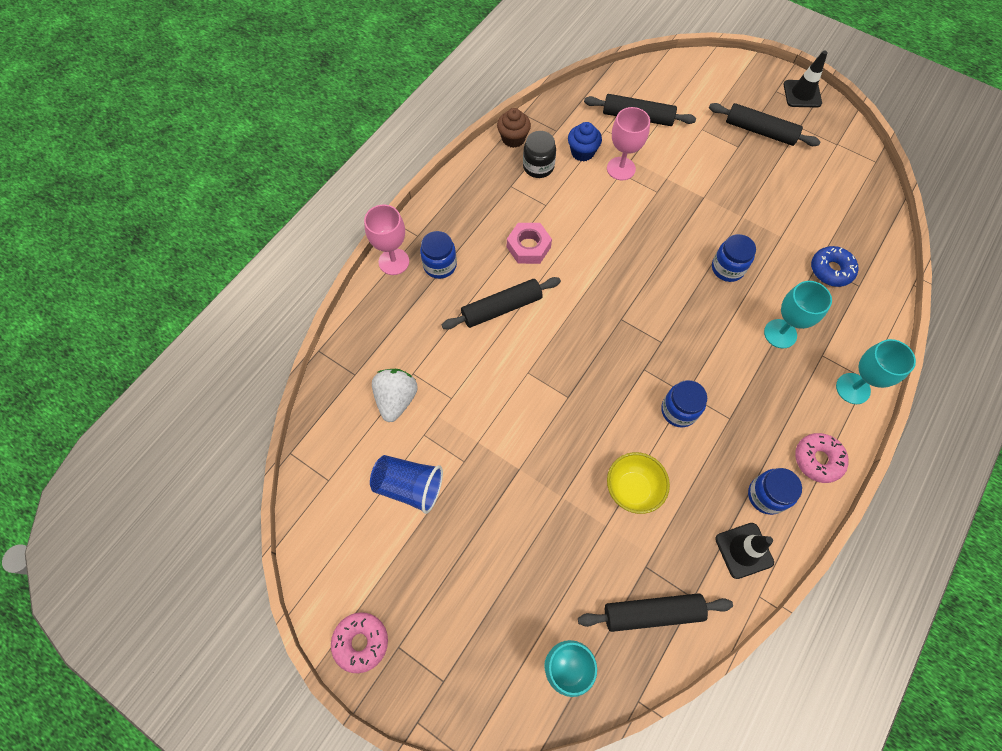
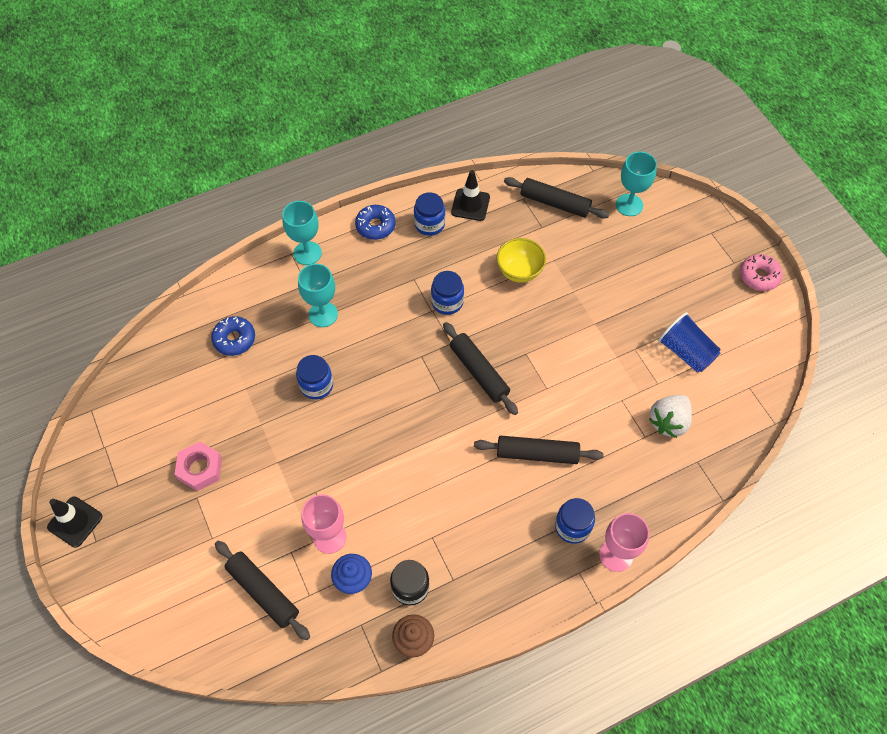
camera: 150 degrees left, 5 degrees down
pink nut [507,223,552,264] -> pink nut moved to [174,442,222,491]
black rolling pin [709,103,821,146] -> black rolling pin moved to [443,322,518,415]
pink donut [795,433,849,483] -> blue donut [355,205,396,240]

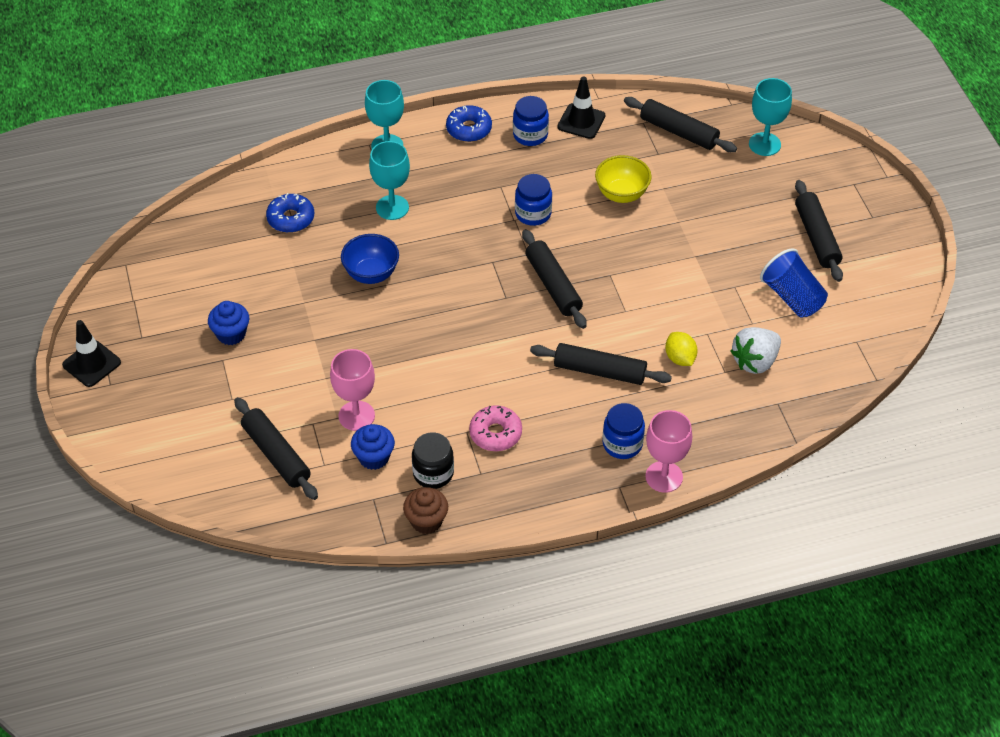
camera: 10 degrees right, 10 degrees down
pink nut [174,442,222,491] -> blue cupcake [208,301,249,345]
blue jar [296,355,333,400] -> blue bowl [341,234,399,284]
pink donut [740,254,783,291] -> pink donut moved to [469,405,522,451]
none -> yellow lemon [665,332,697,366]
none -> black rolling pin [795,180,843,282]

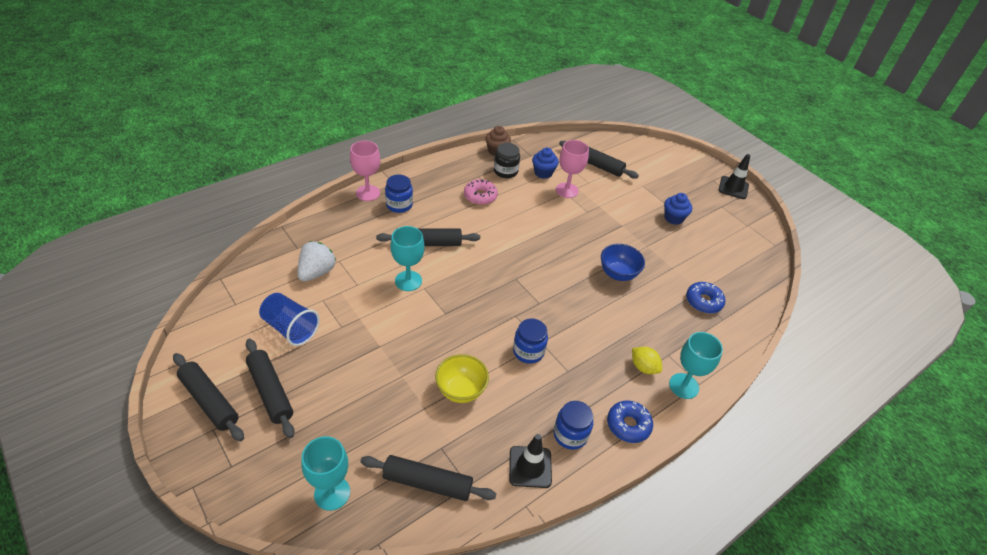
camera: 155 degrees right, 5 degrees down
turquoise goblet [369,141,410,220] -> turquoise goblet moved to [390,226,425,291]
black rolling pin [522,229,587,329] -> black rolling pin moved to [173,353,244,441]
yellow lemon [665,332,697,366] -> yellow lemon moved to [632,347,662,374]

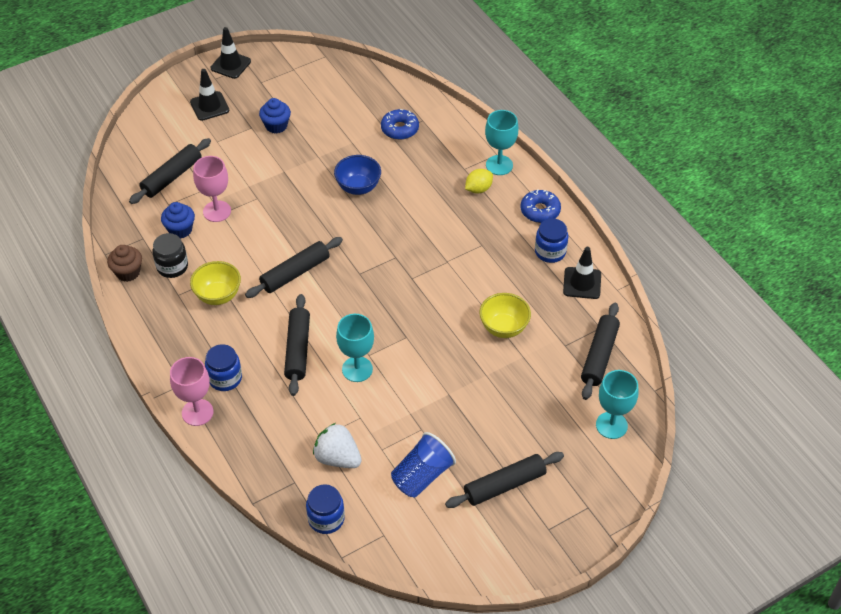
camera: 80 degrees left, 5 degrees up
black rolling pin [173,353,244,441] -> black rolling pin moved to [245,237,343,298]
pink donut [464,179,498,205] -> yellow bowl [190,261,241,305]
blue jar [513,318,548,364] -> blue jar moved to [306,484,345,534]
none -> black traffic cone [190,69,229,121]

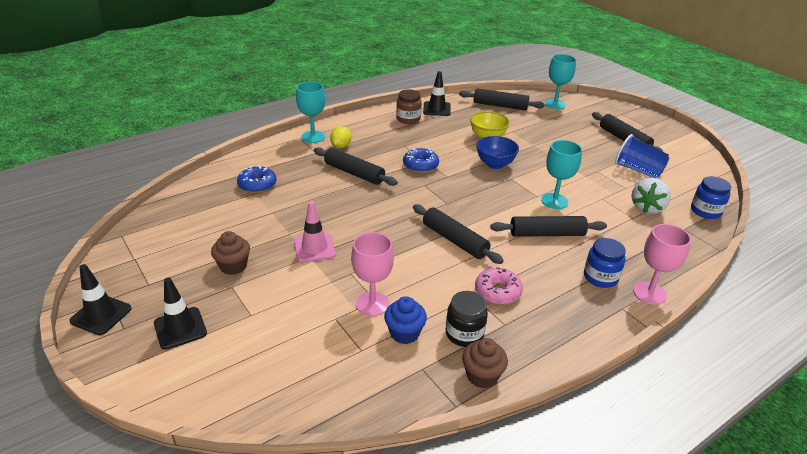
camera: 95 degrees left, 15 degrees down
black rolling pin [129,138,211,204] -> black rolling pin moved to [314,147,398,186]
yellow bowl [190,261,241,305] -> pink donut [475,267,523,305]
blue cupcake [259,98,291,134] -> brown cupcake [211,231,250,275]
blue bowl [334,155,381,195] -> blue bowl moved to [476,136,519,169]
yellow lemon [465,169,493,193] -> yellow lemon turned 60 degrees clockwise [330,126,352,148]
blue donut [520,189,561,223] -> blue donut moved to [403,148,439,173]
blue jar [535,218,568,263] -> brown jar [396,89,422,124]
none -> pink traffic cone [294,201,336,262]

